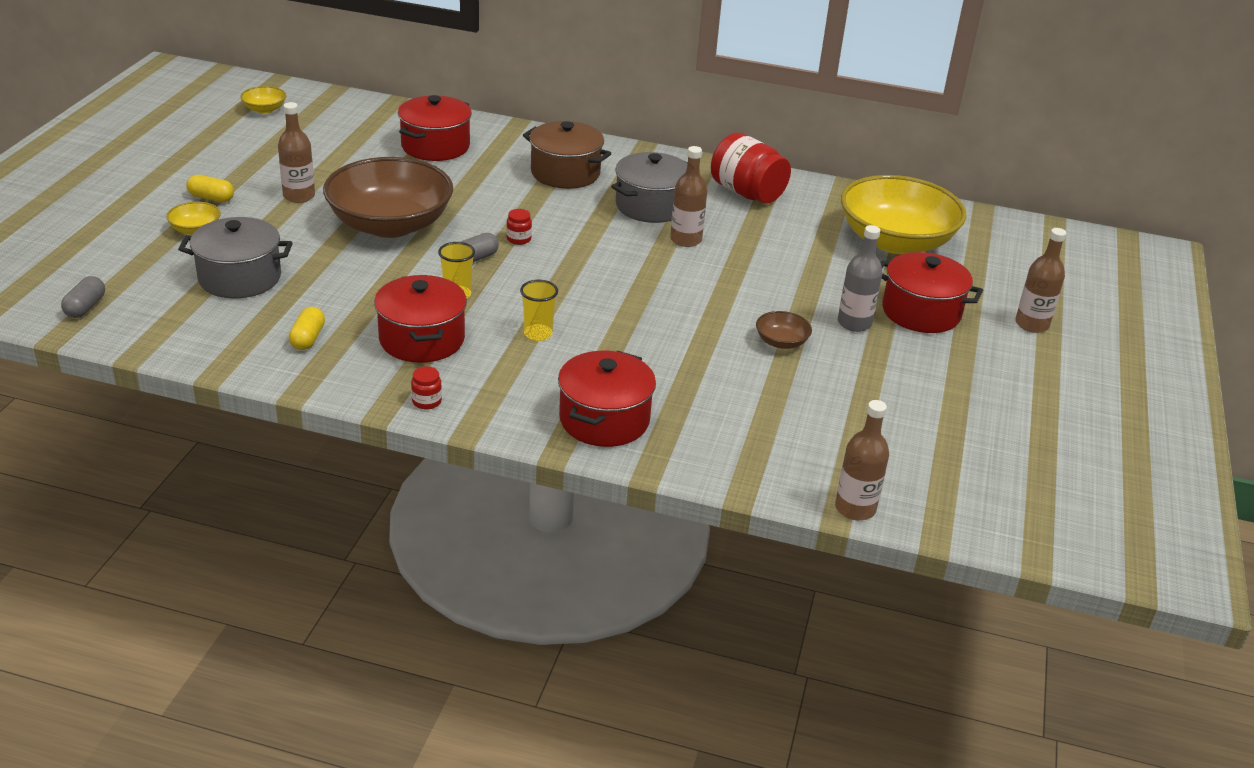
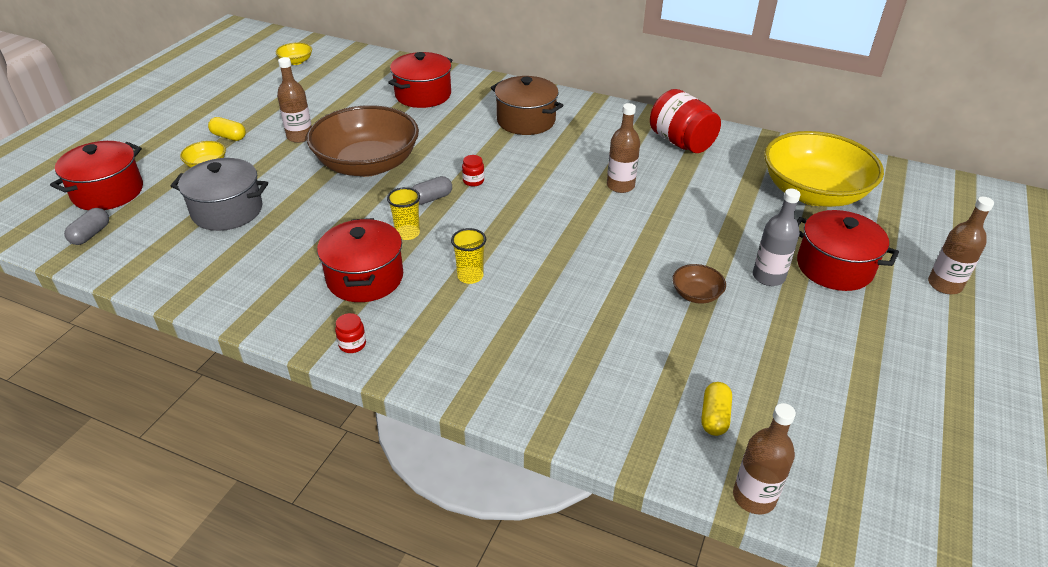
camera: 10 degrees right, 5 degrees up
yellow capsule [289,307,325,350] -> yellow capsule moved to [701,382,732,436]
red pot [558,351,656,447] -> red pot moved to [50,141,143,210]
grey pot [611,152,688,223] -> none

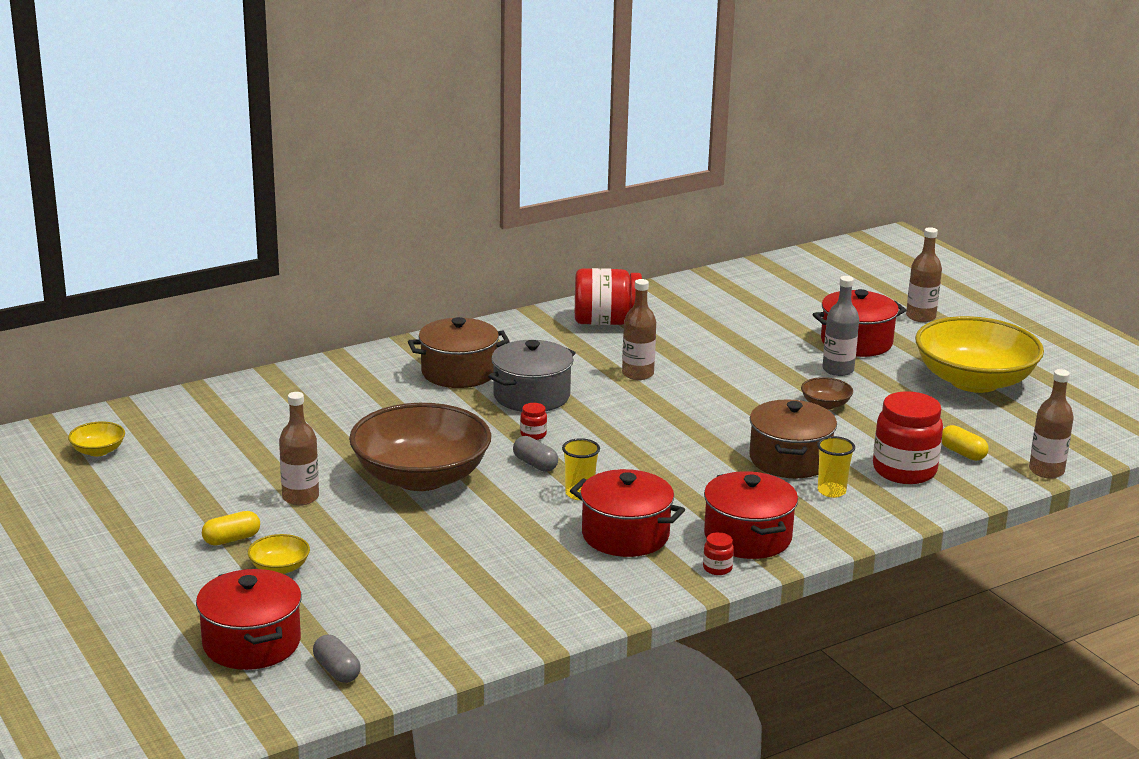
camera: 55 degrees left, 15 degrees down
grey pot [171,158,268,231] -> grey pot moved to [488,340,576,412]
red pot [388,52,452,108] -> red pot moved to [704,471,798,559]
grey capsule [412,176,452,205] -> grey capsule turned 45 degrees counterclockwise [513,436,558,472]
yellow cup [451,228,486,284] -> yellow cup moved to [817,436,855,498]
yellow bowl [764,131,884,207] -> yellow bowl moved to [915,316,1044,393]
none -> brown pot [749,399,837,479]
none -> red jar [873,391,943,484]

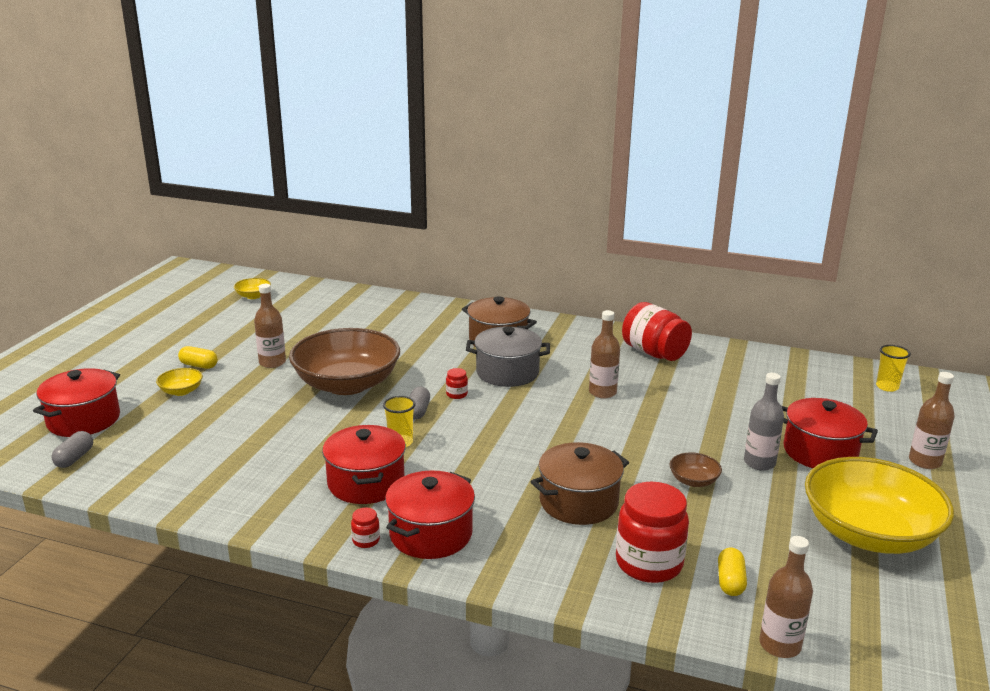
camera: 50 degrees right, 0 degrees up
yellow cup [817,436,855,498] -> yellow cup moved to [876,345,911,392]

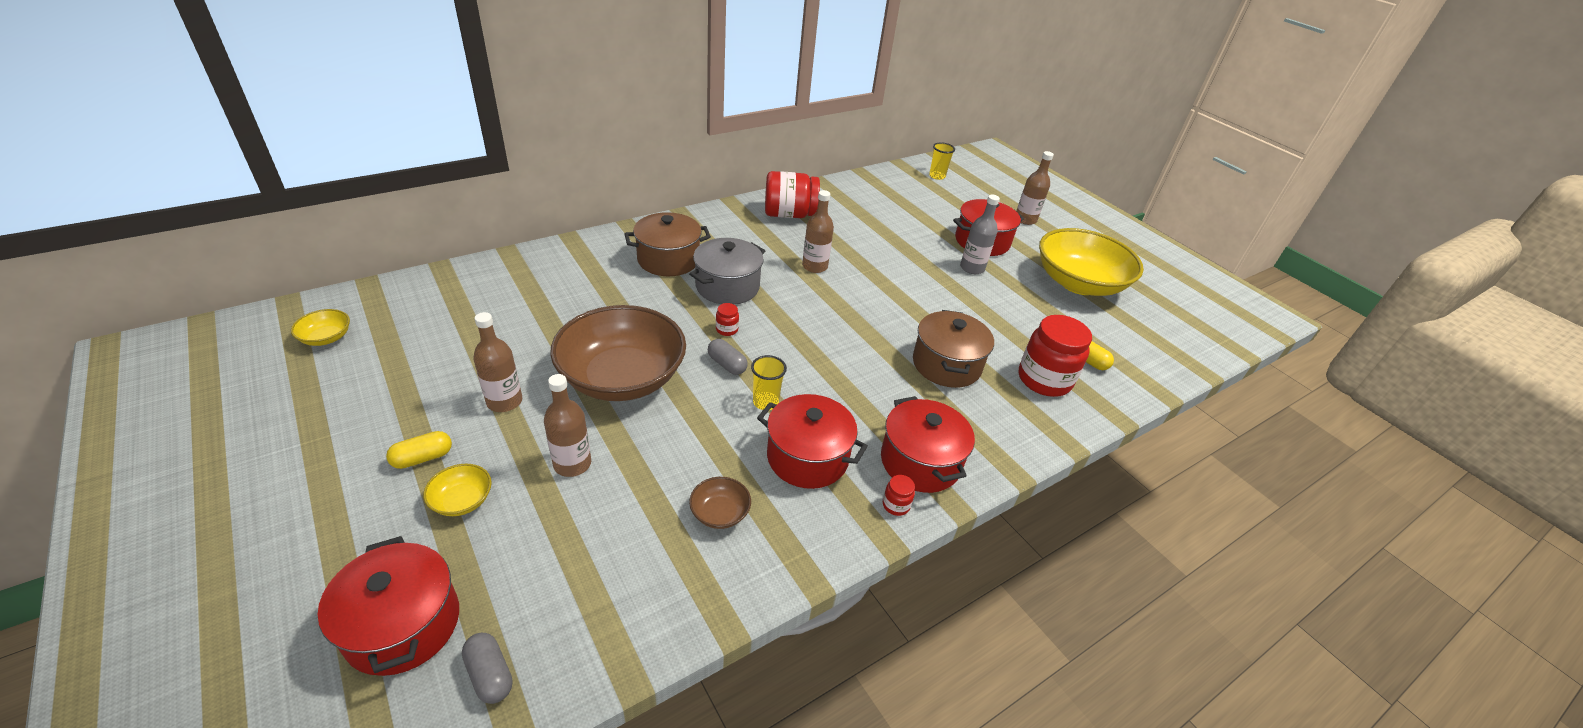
camera: 55 degrees left, 15 degrees up
brown bowl [669,452,722,487] -> brown bowl moved to [689,477,751,529]
brown bottle [759,536,813,658] -> brown bottle moved to [544,374,591,477]

